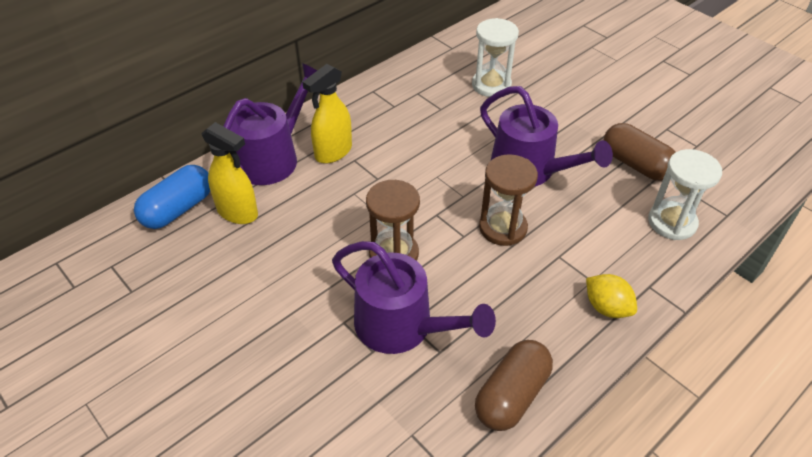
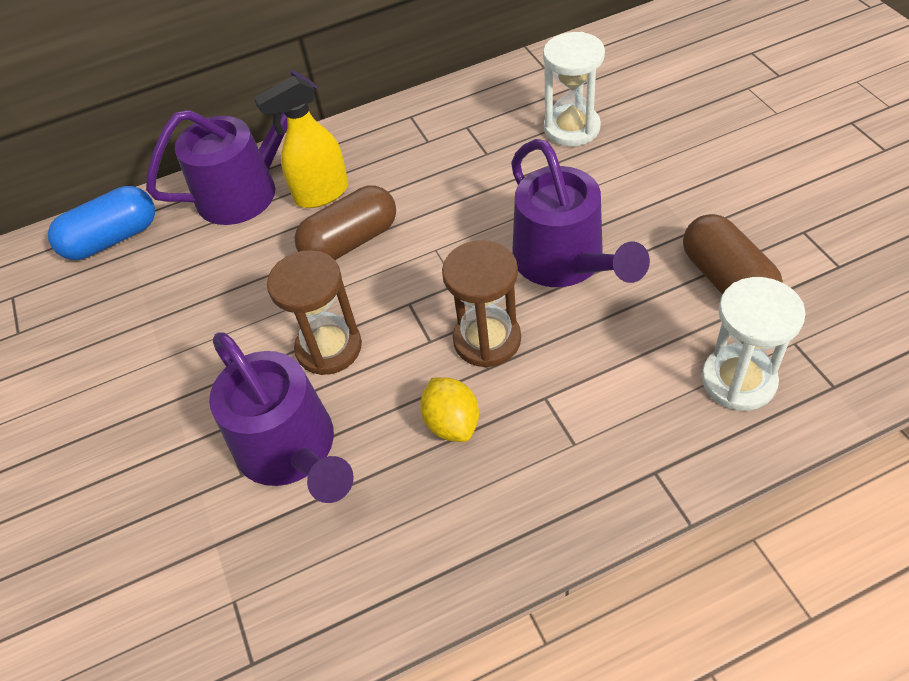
camera: 25 degrees right, 5 degrees up
yellow spray bottle [202,122,258,224] -> none
brown capsule [475,340,553,431] -> brown capsule moved to [295,185,396,260]
yellow lemon [586,274,637,318] -> yellow lemon moved to [420,377,479,442]

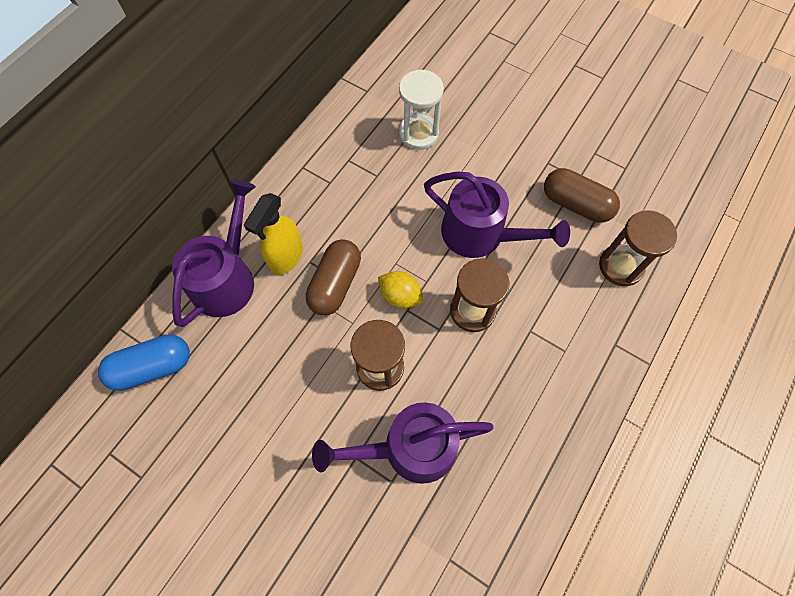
camera: 40 degrees left, 15 degrees up
blue capsule [48,186,155,260] -> blue capsule turned 45 degrees clockwise [98,334,190,391]
purple watering can [209,332,354,503] -> purple watering can turned 150 degrees clockwise [312,402,494,484]
yellow lemon [420,377,479,442] -> yellow lemon moved to [378,271,423,308]
white hourglass [701,277,806,411] -> brown hourglass [599,210,677,286]

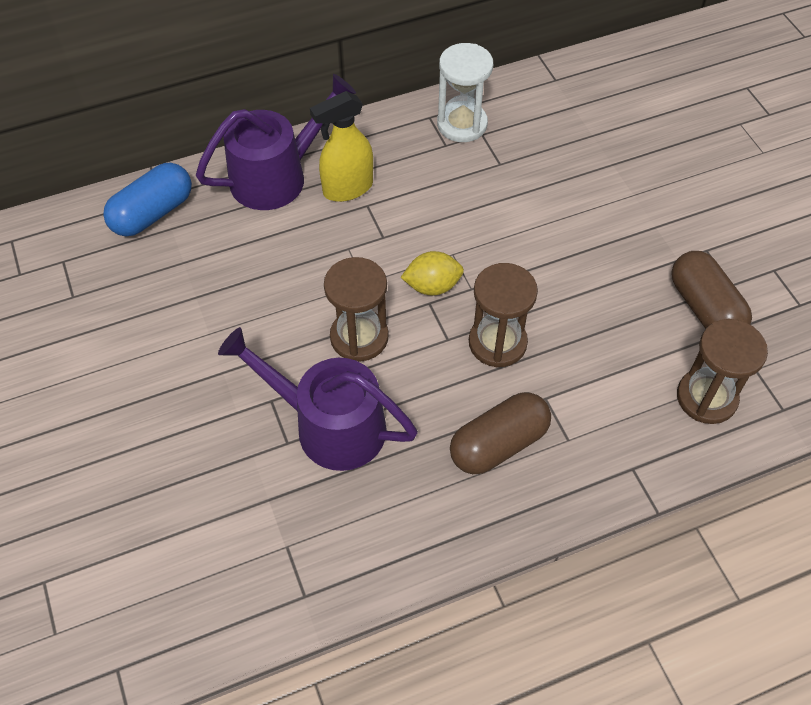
camera: 35 degrees right, 10 degrees down
blue capsule [98,334,190,391] -> blue capsule turned 60 degrees counterclockwise [103,163,192,236]
brown capsule [306,239,361,315] -> brown capsule moved to [450,392,551,474]
yellow lemon [378,271,423,308] -> yellow lemon turned 75 degrees counterclockwise [400,251,464,295]
white hourglass [399,70,444,150] -> white hourglass moved to [437,43,493,142]
purple watering can [424,171,570,258] -> none

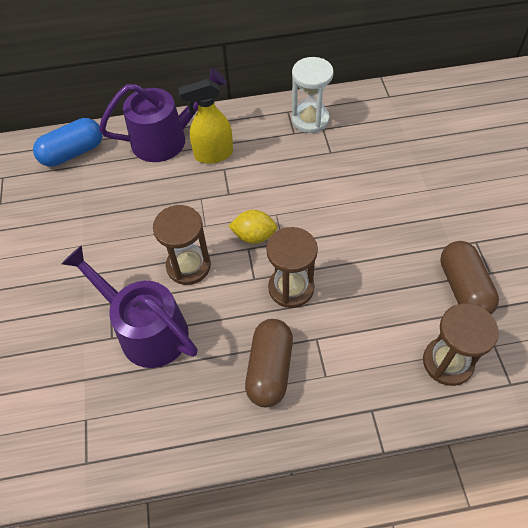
camera: 15 degrees right, 0 degrees up
brown capsule [450,392,551,474] -> brown capsule turned 60 degrees counterclockwise [245,319,293,407]

